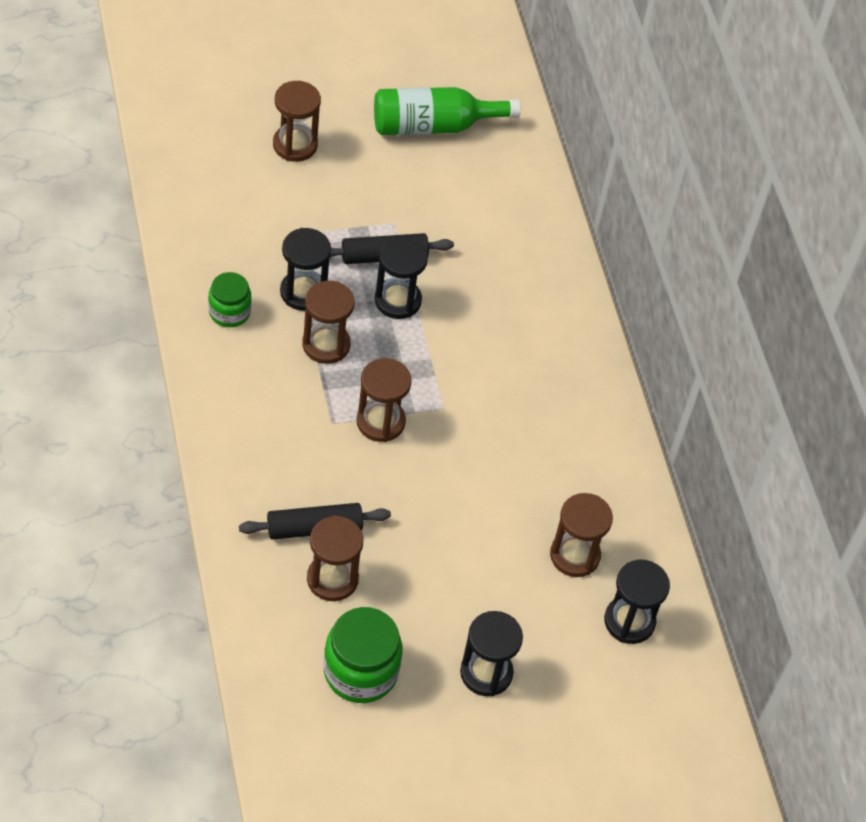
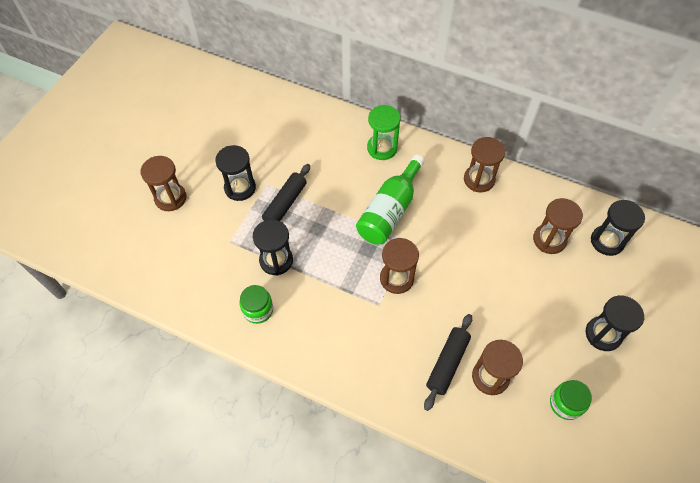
camera: 45 degrees left, 5 degrees up
brown hourglass [302,281,355,364] -> brown hourglass moved to [464,137,505,192]
green jar [324,607,403,703] -> green jar [550,380,592,420], size x0.62
green bottle [374,87,521,135] -> green bottle moved to [356,155,425,244]
black hourglass [375,237,428,319] -> black hourglass moved to [215,145,256,201]
none -> green hourglass [367,105,401,160]

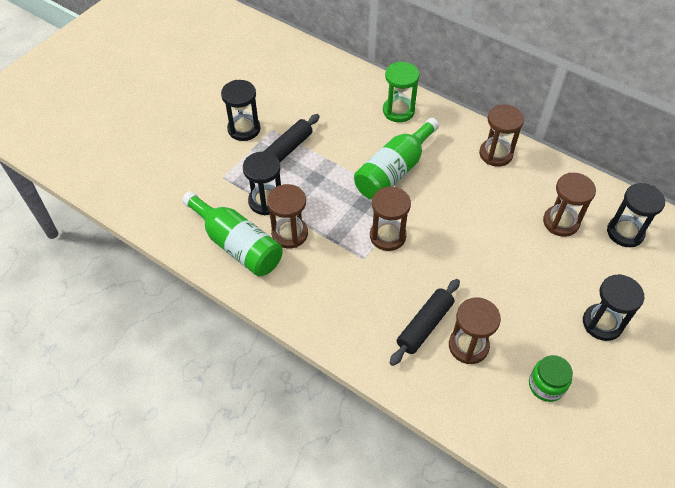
camera: 10 degrees right, 5 degrees down
brown hourglass [140,156,187,211] -> brown hourglass moved to [267,184,308,248]
green jar [239,285,273,324] -> green bottle [182,191,282,276]

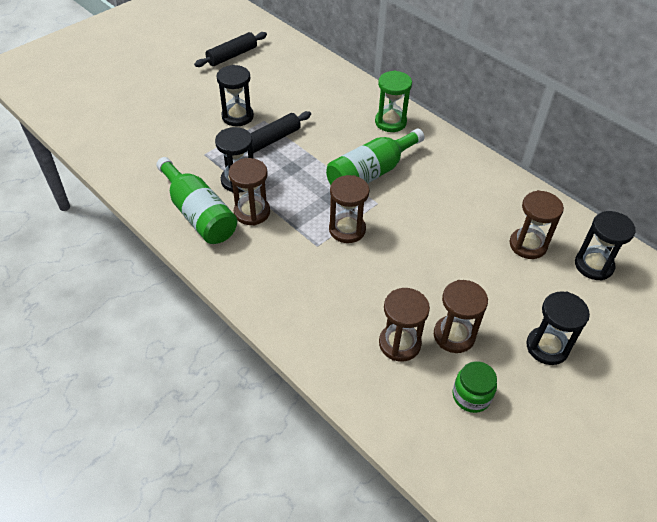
camera: 10 degrees right, 5 degrees down
black rolling pin [390,279,460,366] -> black rolling pin moved to [194,32,267,67]
brown hourglass [479,105,524,167] -> brown hourglass moved to [434,280,488,353]

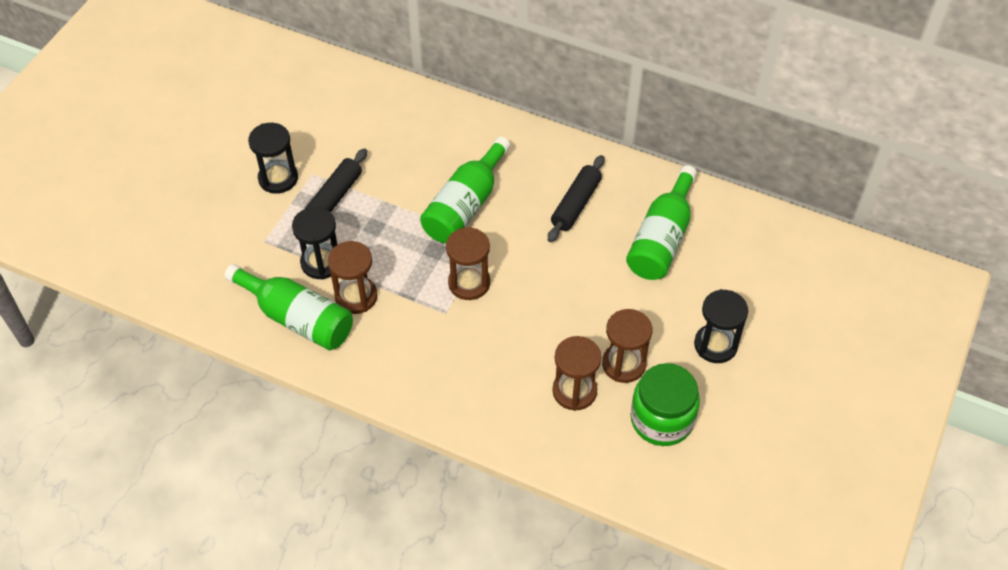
camera: 20 degrees left, 5 degrees up
black rolling pin [194,32,267,67] -> black rolling pin moved to [548,155,605,242]
green hourglass [375,71,412,132] -> none
green jar [453,361,497,413] -> green jar [630,363,700,446], size x1.61
brown hourglass [509,190,564,259] -> green bottle [626,165,697,280]
black hourglass [575,211,636,281] -> none

